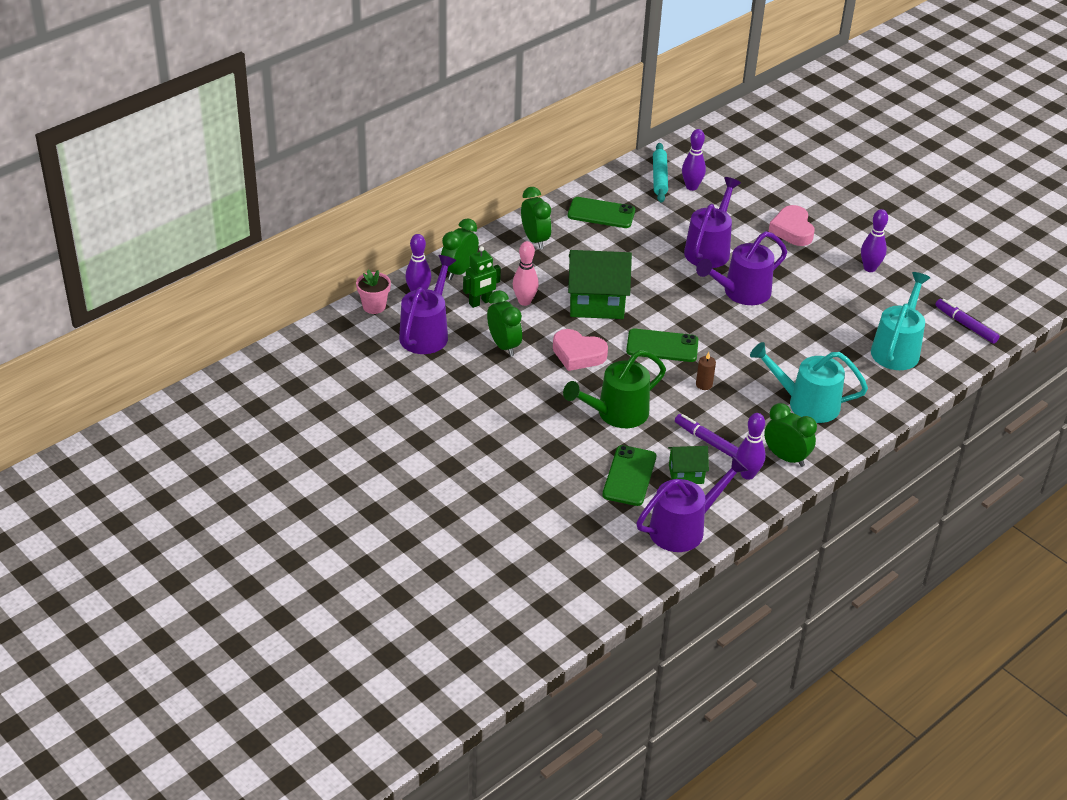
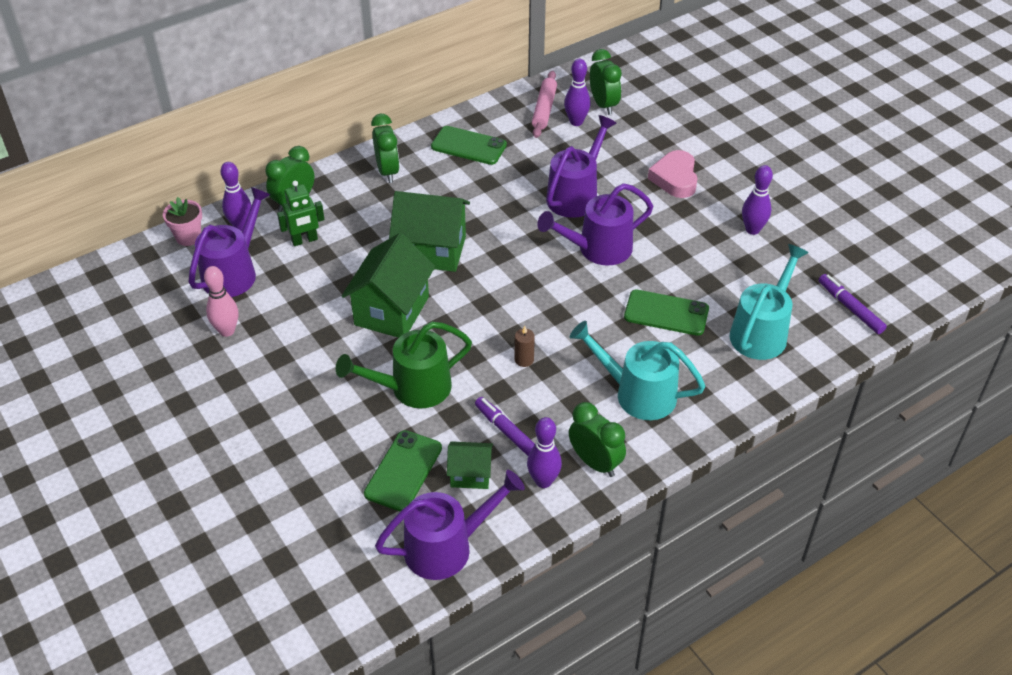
camera: 10 degrees right, 5 degrees up
green clock [487,290,522,357] -> green clock moved to [590,49,622,115]
pink bowling pin [513,241,539,306] -> pink bowling pin moved to [204,266,238,337]
pink heart [553,329,608,371] -> green house [342,233,435,338]
green phone [626,329,699,362] -> green phone moved to [624,290,709,336]
turquoise rolling pin [653,143,668,203] -> pink rolling pin [532,71,557,138]

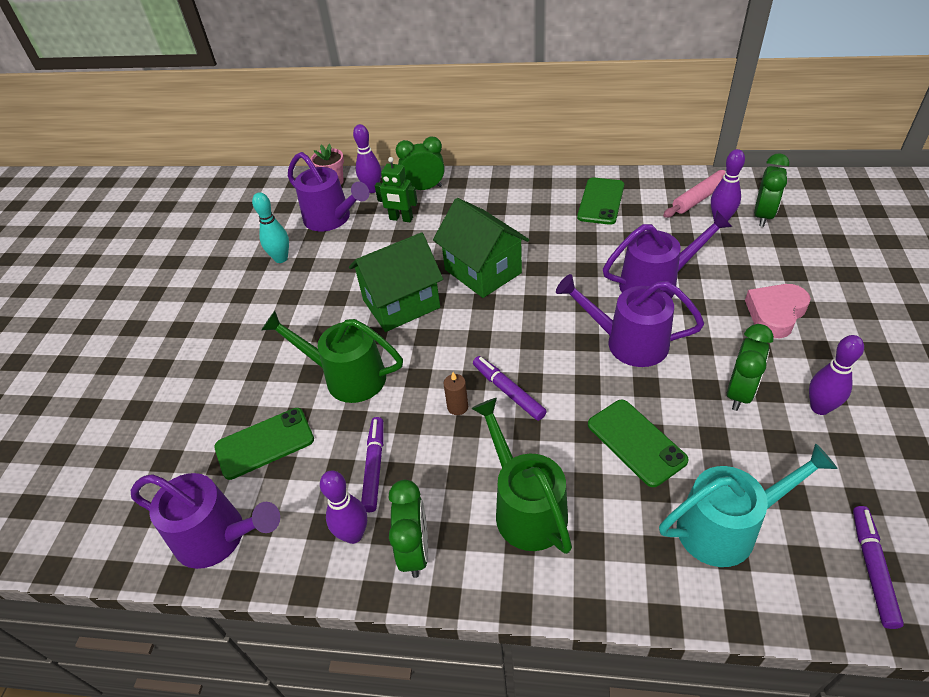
camera: 45 degrees right, 0 degrees up
purple watering can [188,187,271,297] -> purple watering can turned 60 degrees clockwise [288,152,370,231]
pink bowling pin [204,266,238,337] -> turquoise bowling pin [252,192,289,263]
green clock [371,114,400,183] -> green clock moved to [727,324,774,411]
green phone [431,126,507,165] -> green phone turned 45 degrees clockwise [577,178,624,225]
green house [447,441,493,489] -> none
turquoise watering can [570,321,706,420] -> green watering can [471,398,572,554]
none -> purple marker [473,356,547,421]

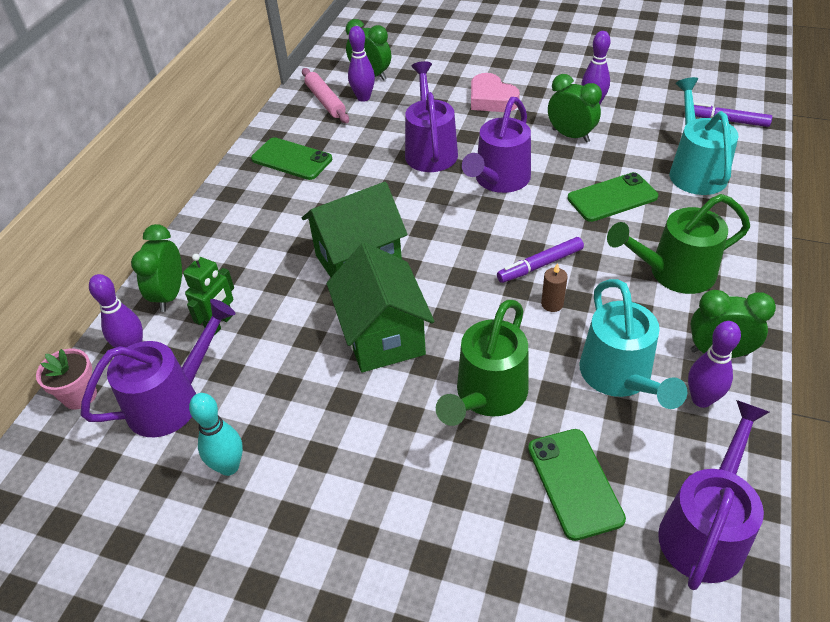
camera: 80 degrees left, 0 degrees up
purple marker [361,417,384,512] -> turquoise watering can [580,279,687,409]

